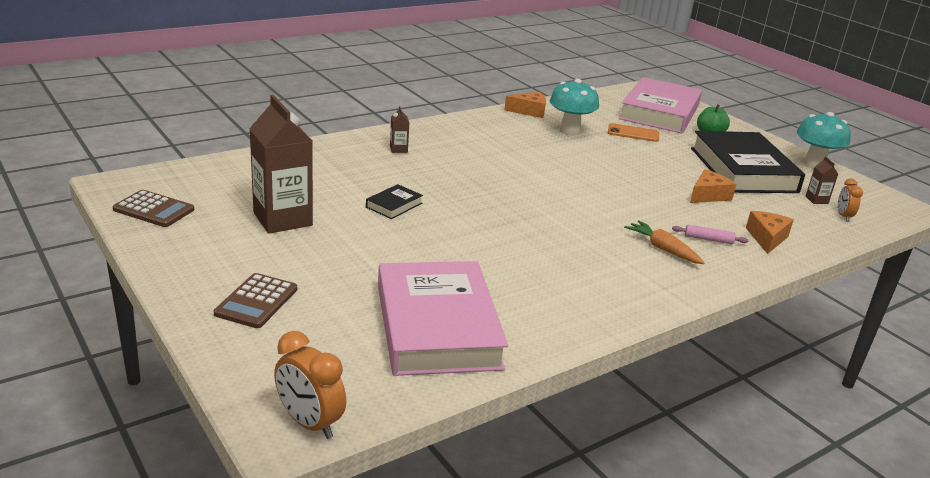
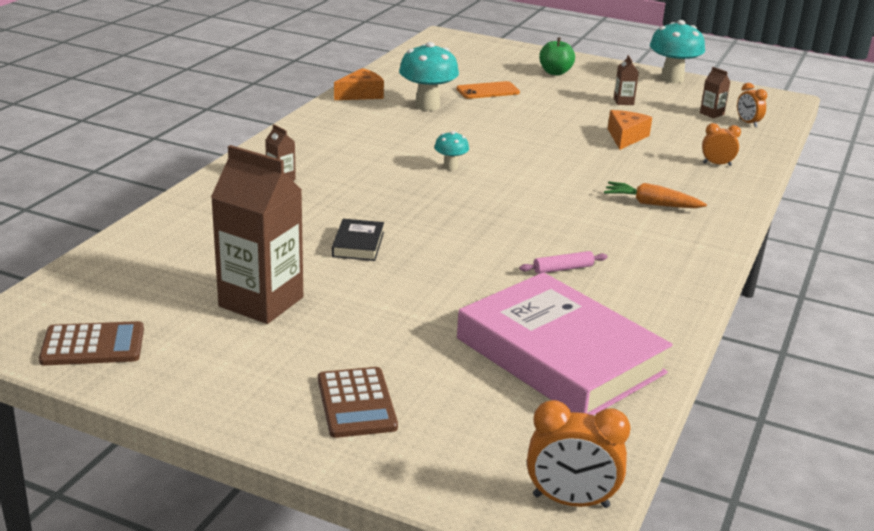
camera: 30 degrees left, 0 degrees up
pink book [619,77,702,133] -> none
pink rolling pin [672,225,748,244] -> pink rolling pin moved to [519,251,608,274]
black book [691,131,805,193] -> brown carton [614,55,639,105]
orange cheese [746,211,793,254] -> orange clock [702,123,741,166]
none -> turquoise mushroom [434,131,469,170]

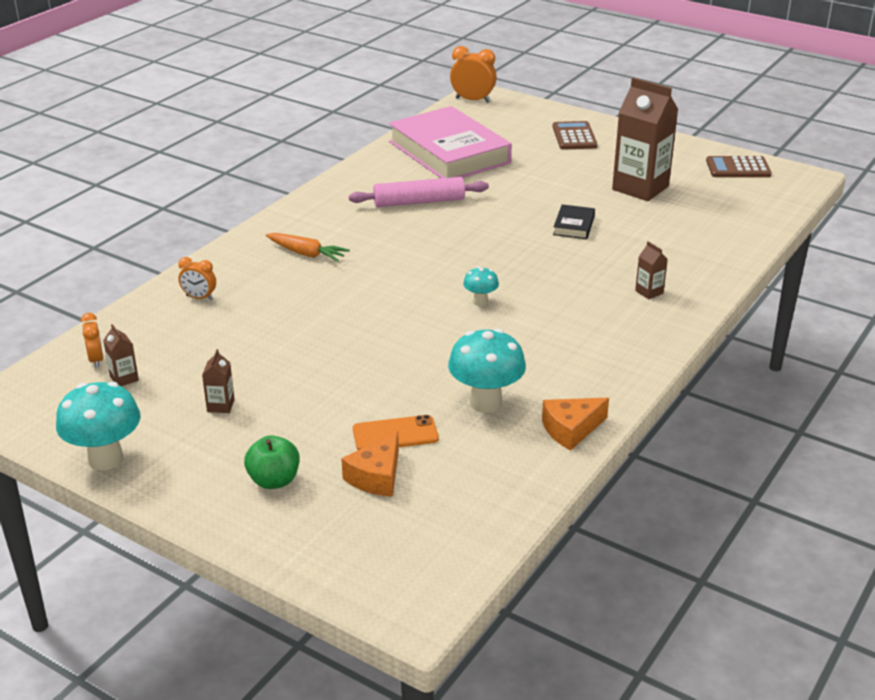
camera: 170 degrees left, 5 degrees up
pink rolling pin [519,251,608,274] -> pink rolling pin [349,177,489,207], size x1.96
orange cheese [608,110,652,150] -> orange cheese moved to [341,431,399,497]

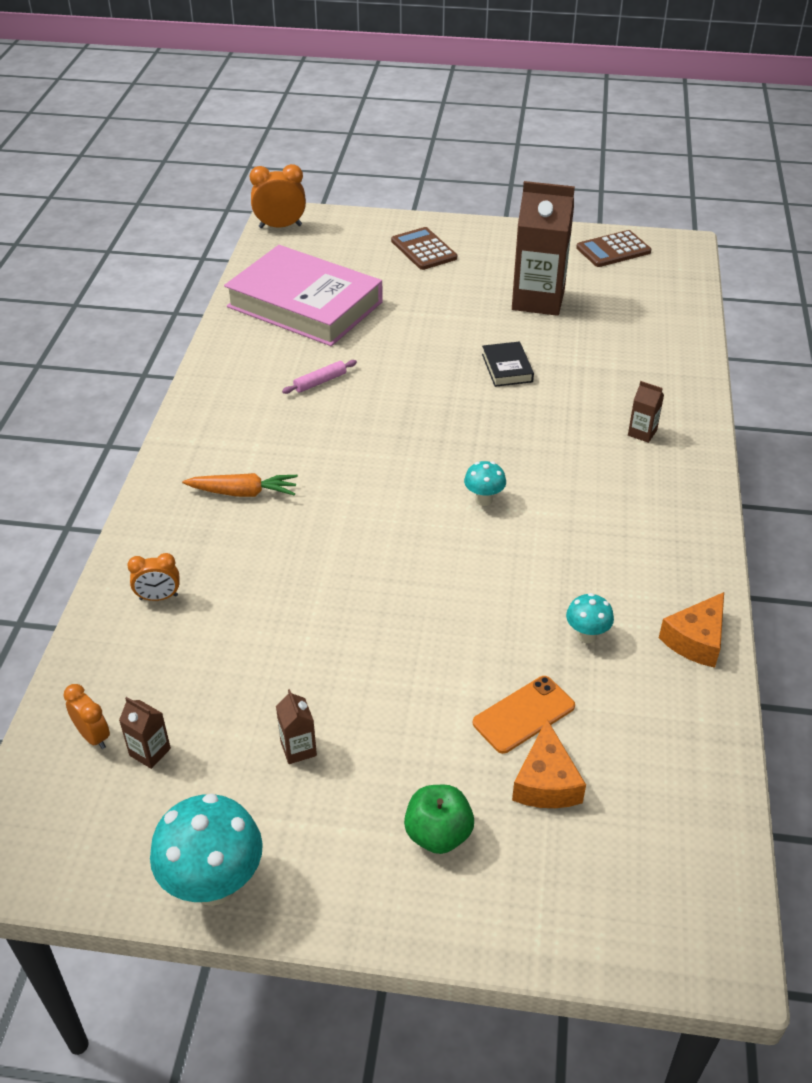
camera: 25 degrees left, 10 degrees up
pink rolling pin [349,177,489,207] -> pink rolling pin [282,360,357,394], size x0.51
turquoise mushroom [448,328,526,413] -> turquoise mushroom [566,593,614,643], size x0.52

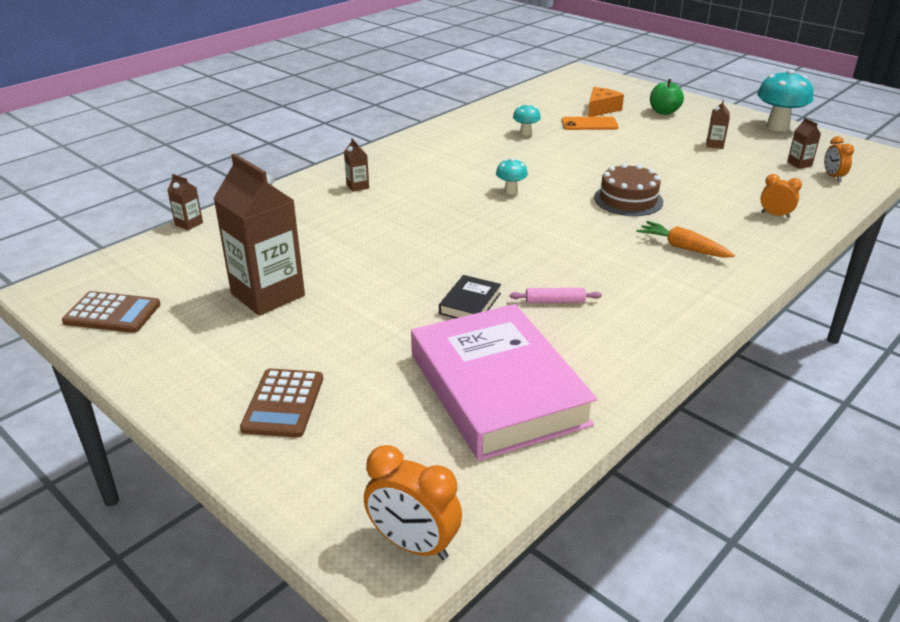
camera: 145 degrees left, 10 degrees down
black book [482,341,534,387] -> black book moved to [439,275,501,318]
orange cheese [659,592,724,668] -> none
none -> brown carton [168,174,203,230]
none -> brown cake [594,163,663,216]

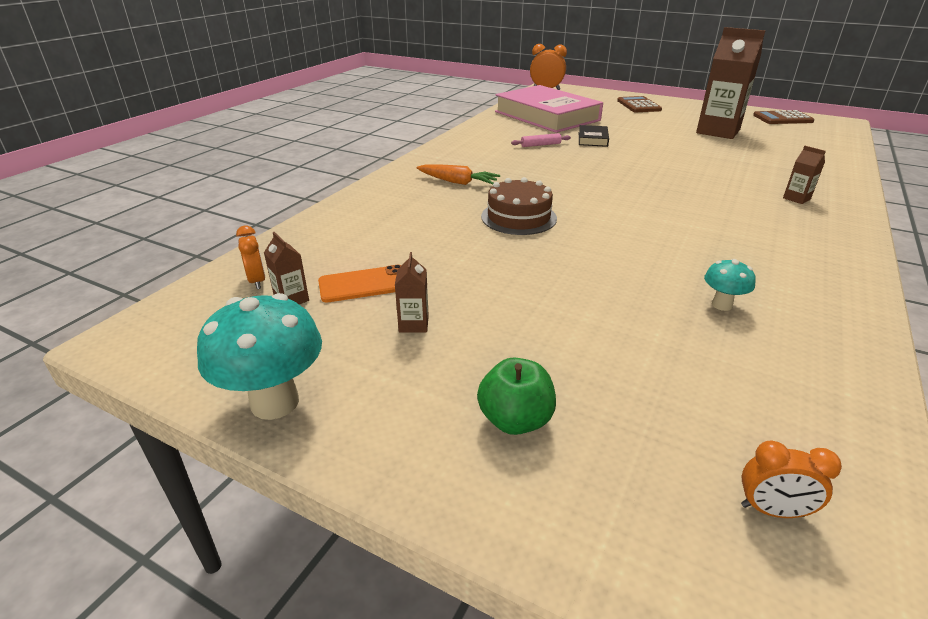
camera: 165 degrees right, 0 degrees up
brown carton [168,174,203,230] -> none
turquoise mushroom [496,158,528,194] -> none
orange phone [562,117,619,130] -> orange phone moved to [318,265,401,302]
orange cheese [588,87,624,117] -> none
orange clock [760,174,802,218] -> orange clock moved to [741,441,842,518]

